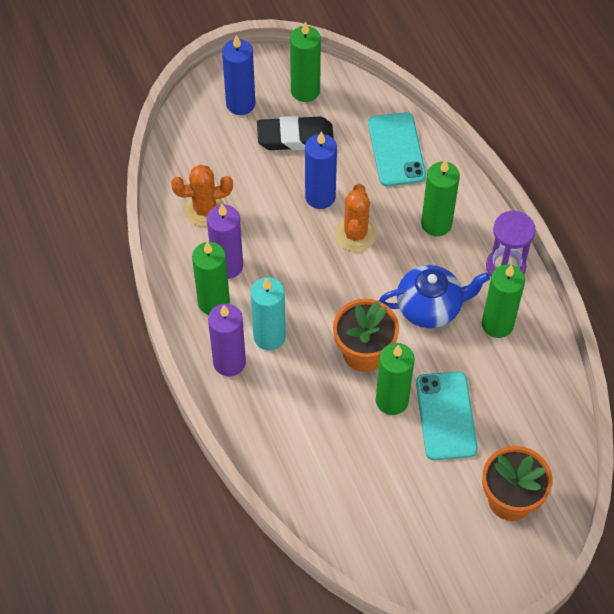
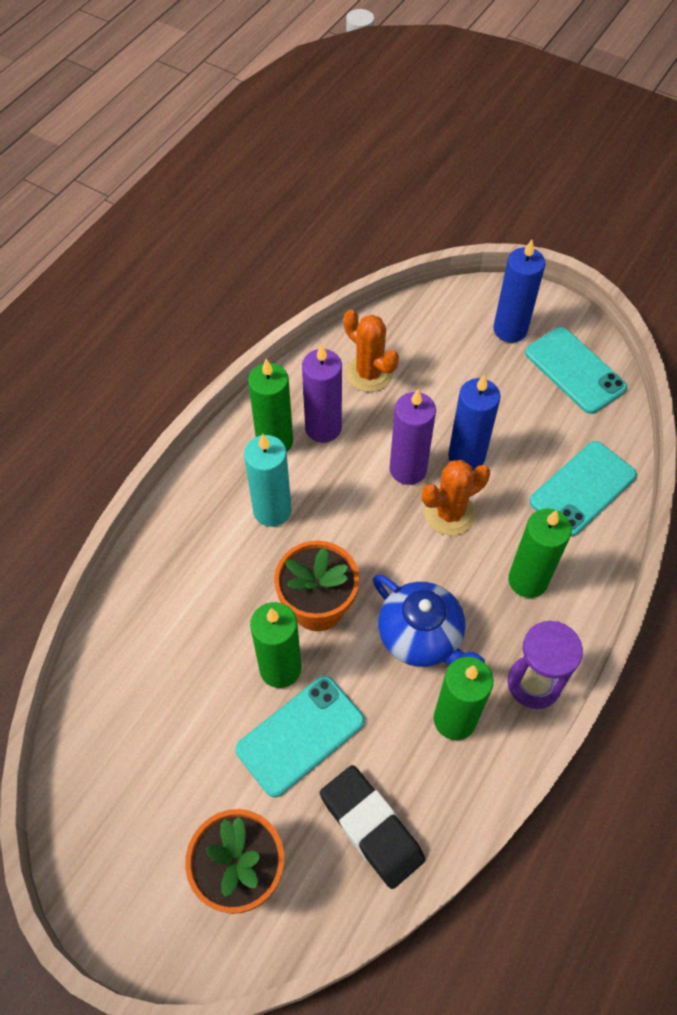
camera: 55 degrees right, 0 degrees up
purple candle [208,304,246,376] -> purple candle moved to [389,389,436,485]
black eraser [257,116,334,150] -> black eraser moved to [320,765,425,889]
green candle [290,21,321,102] -> turquoise phone [525,327,627,414]

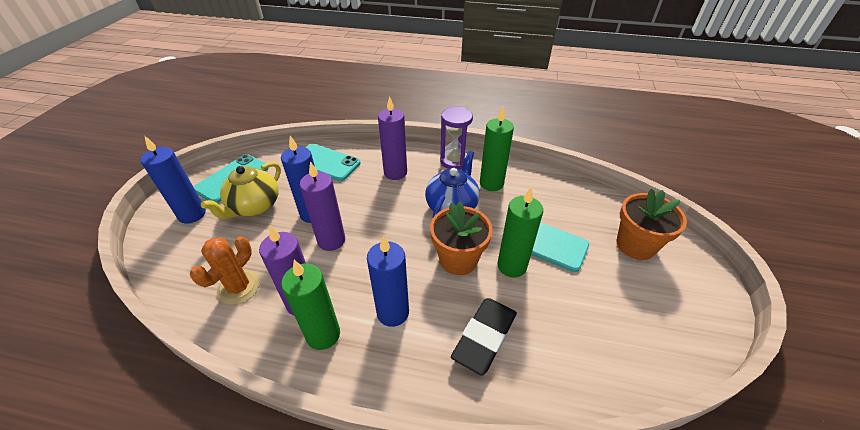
camera: 110 degrees left, 15 degrees down
turquoise candle [244,434,292,527] -> blue candle [367,236,409,327]
black eraser [320,765,425,889] -> black eraser moved to [451,298,517,376]
orange cactus [422,460,490,536] -> none
green candle [508,508,572,598] -> purple candle [378,96,407,180]
none -> yellow teapot [201,162,281,219]

